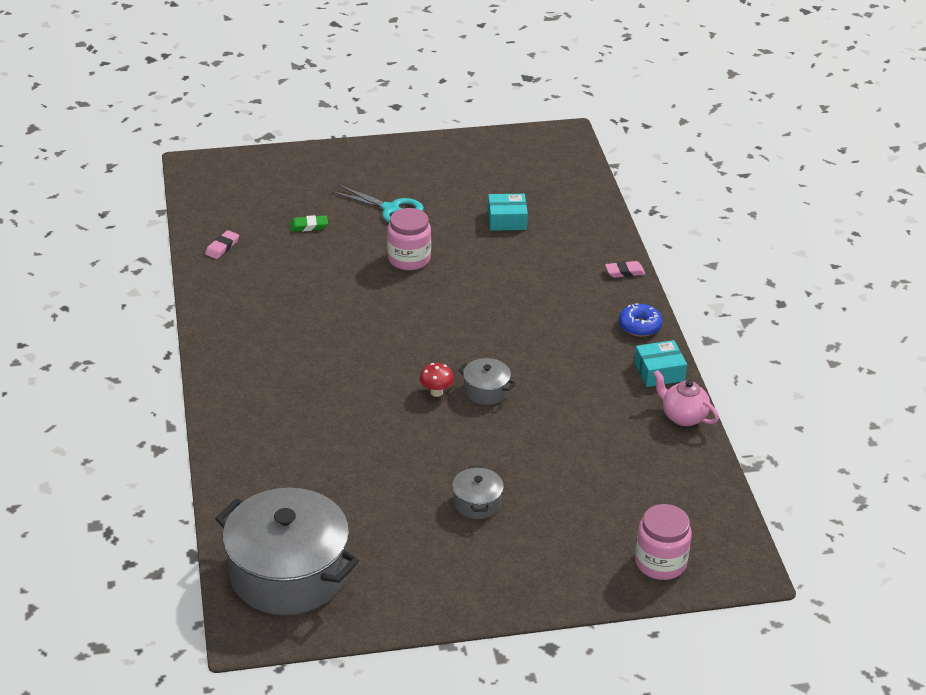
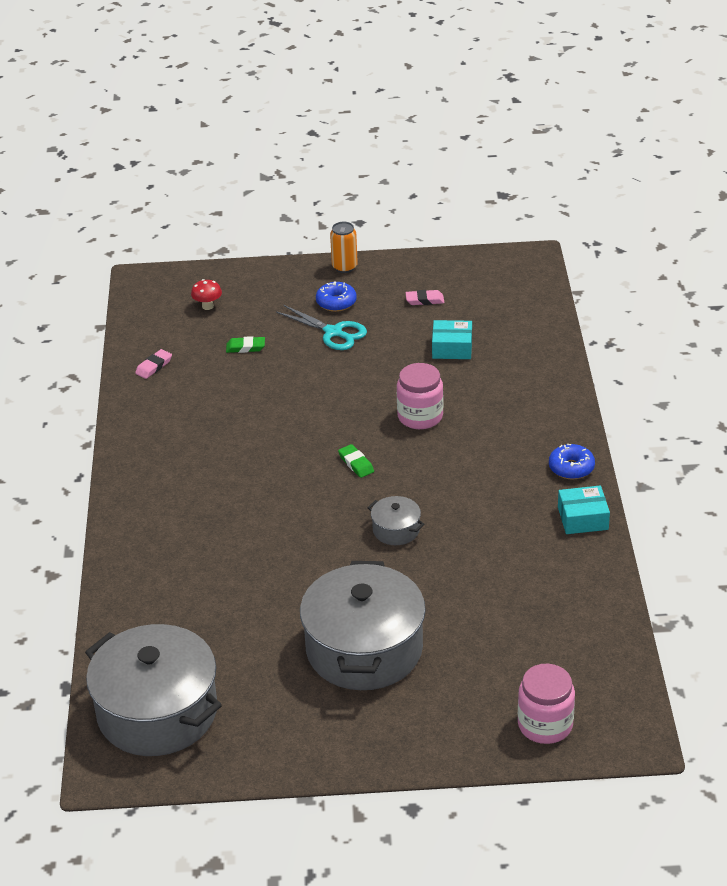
camera: 10 degrees right, 0 degrees up
pink jar [387,208,431,270] -> pink jar moved to [397,363,443,429]
red mushroom [420,363,454,397] -> red mushroom moved to [191,279,222,310]
grey pot [452,466,504,519] -> grey pot [300,561,426,690], size x2.31
pink eraser [605,261,645,278] -> pink eraser moved to [405,290,444,305]
pink teapot [653,370,719,426] -> none
none -> blue donut [316,281,357,312]
none -> orange can [330,222,358,273]
none -> green eraser [338,444,374,478]

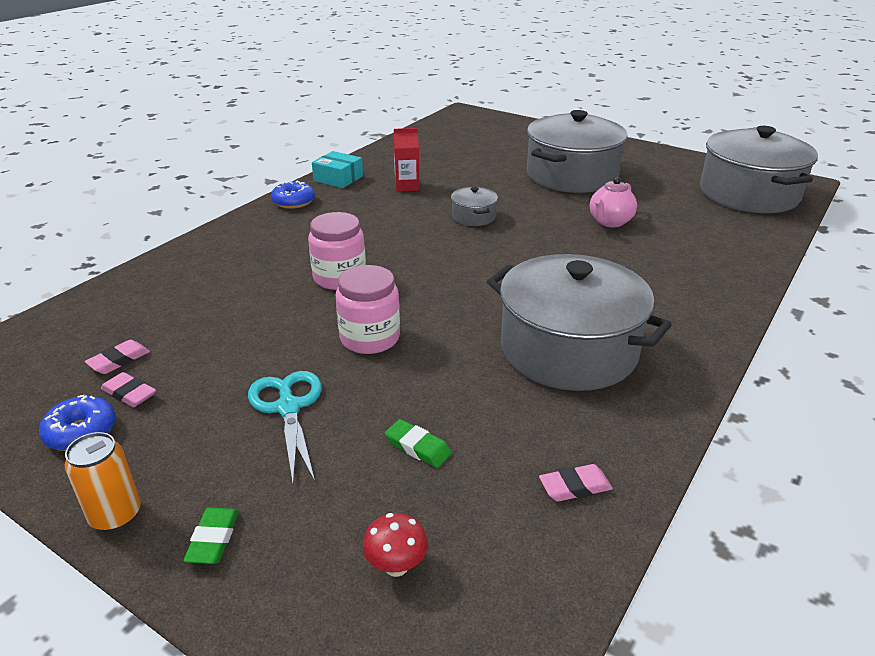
camera: 145 degrees left, 5 degrees down
blue donut [316,281,357,312] -> blue donut moved to [39,395,116,451]
green eraser [338,444,374,478] -> green eraser moved to [183,507,239,564]
turquoise box [432,320,472,359] -> none
pink jar [518,664,575,744] -> pink jar moved to [336,265,400,354]
none -> pink eraser [85,340,150,374]
none -> red carton [394,128,420,191]
none -> grey pot [487,254,672,391]
none -> pink teapot [590,177,637,227]

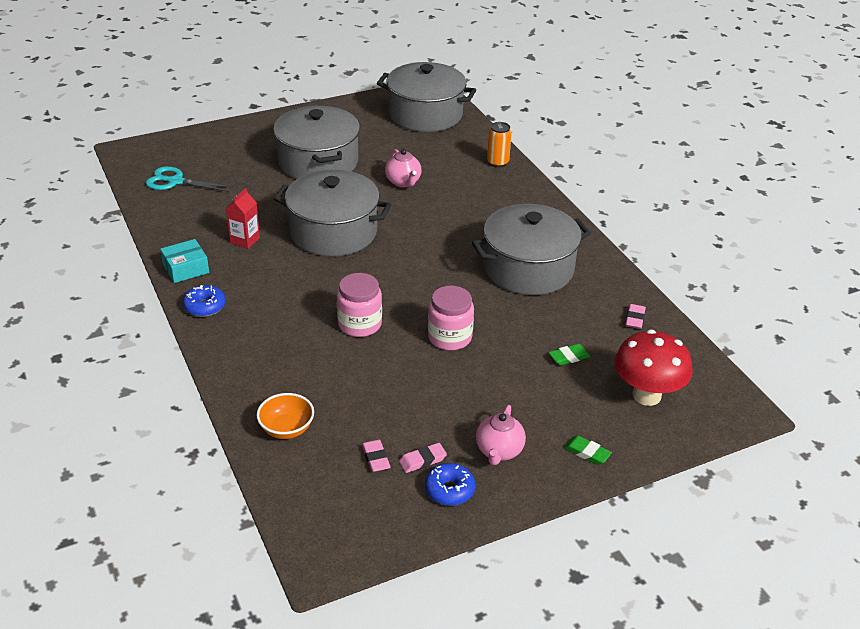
camera: 60 degrees left, 5 degrees up
orange can [65,432,141,532] -> orange can moved to [487,122,512,167]
turquoise scissors [248,371,322,482] -> turquoise scissors moved to [146,166,233,192]
red mushroom [363,513,428,577] -> red mushroom [614,330,693,406], size x2.21
grey pot [451,187,498,226] -> grey pot [274,170,392,256], size x2.31
none -> orange bowl [256,393,314,439]
none -> pink teapot [476,405,526,465]

